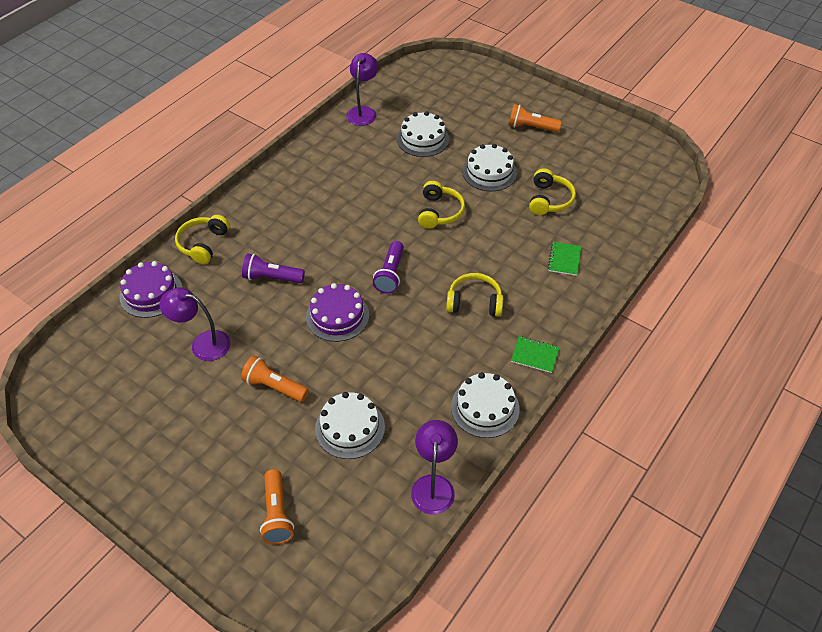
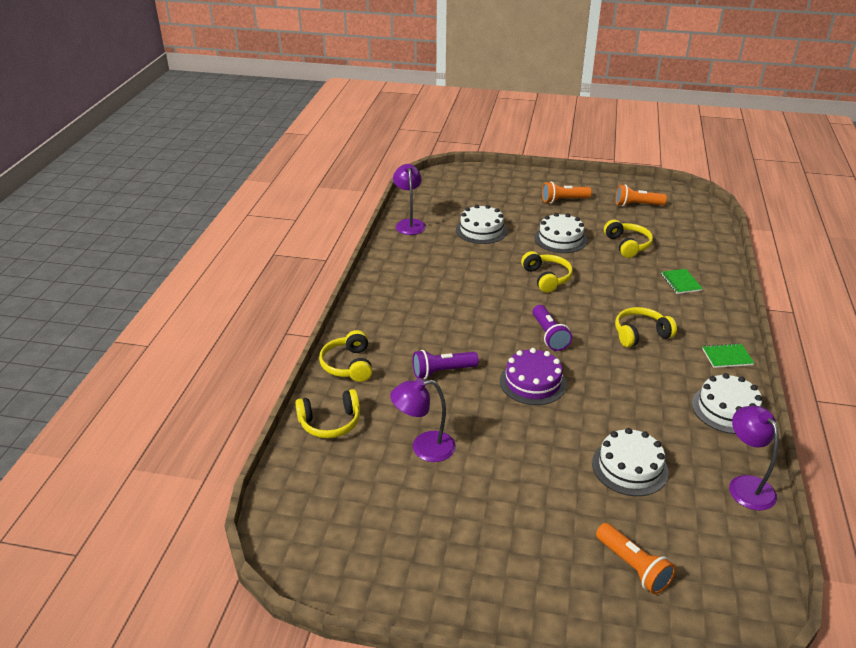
camera: 25 degrees left, 15 degrees down
purple cake [119,261,182,318] -> yellow headphones [295,389,360,438]
orange flashlight [241,356,309,402] -> orange flashlight moved to [615,184,667,206]

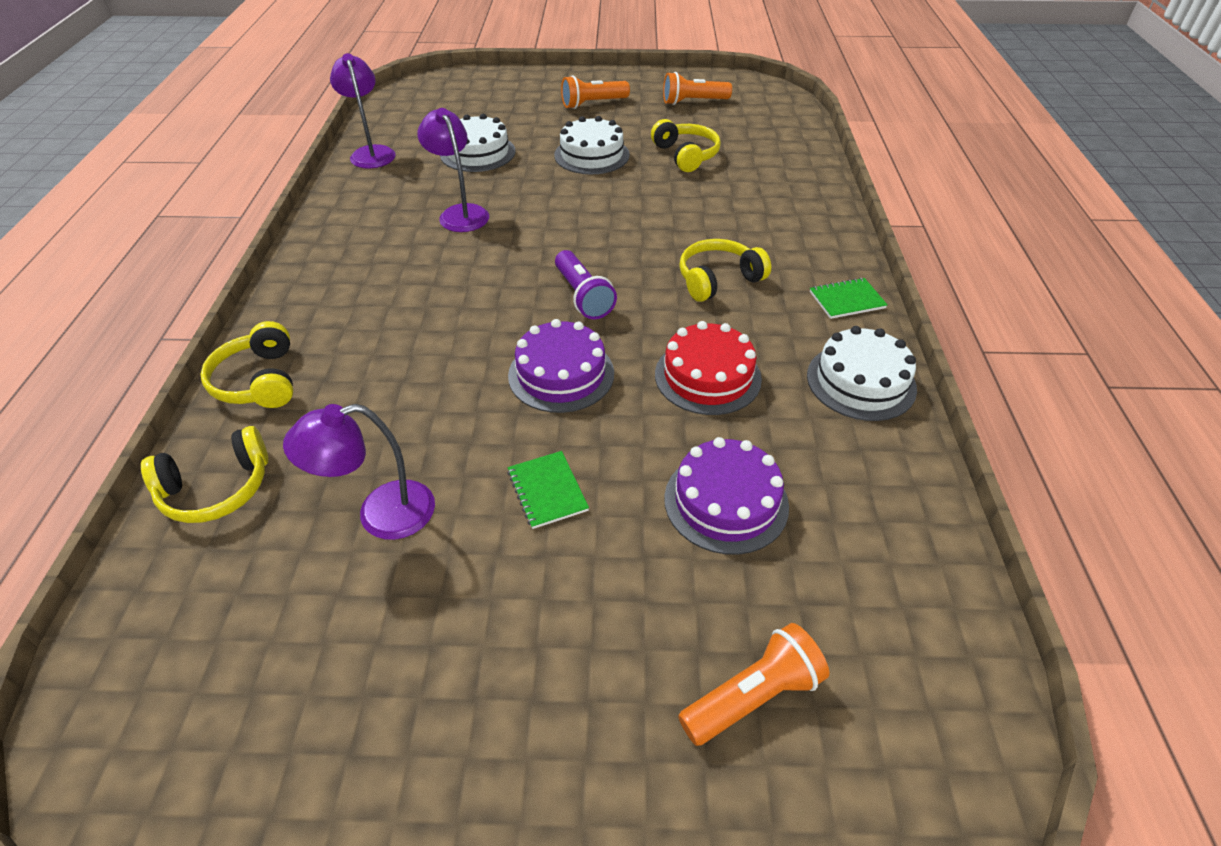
camera: 10 degrees left, 10 degrees up
purple flashlight [412,350,479,379] -> none
yellow headphones [521,251,573,293] -> none
white cake [592,428,669,496] -> purple cake [664,437,789,555]
orange flashlight [596,523,676,594] -> orange flashlight turned 75 degrees counterclockwise [678,623,829,746]
green notebook [661,269,703,294] -> green notebook moved to [507,451,589,529]
purple lamp [729,406,779,511] -> purple lamp moved to [417,108,489,232]
none -> red cake [655,321,762,415]

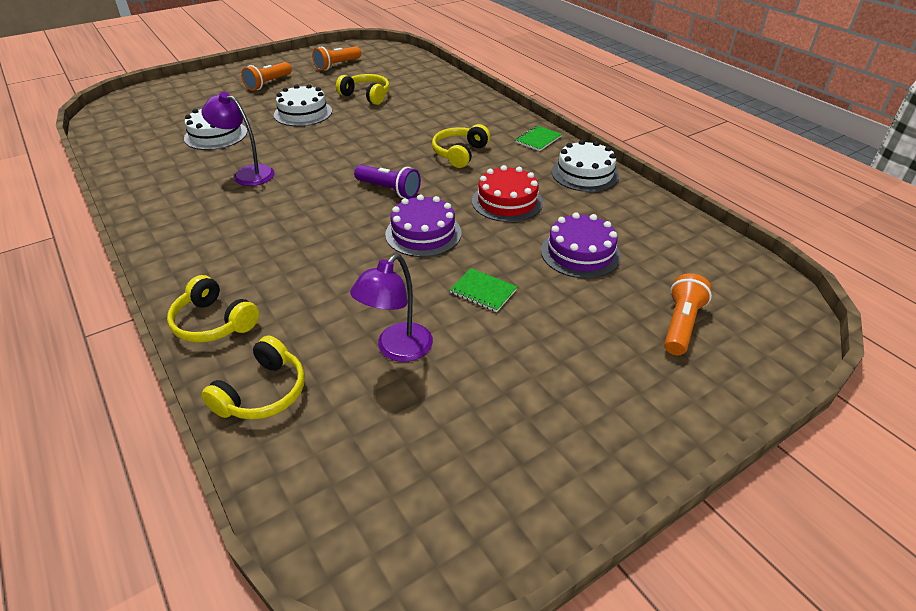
camera: 35 degrees left, 5 degrees down
purple lamp [330,53,396,168] -> none

